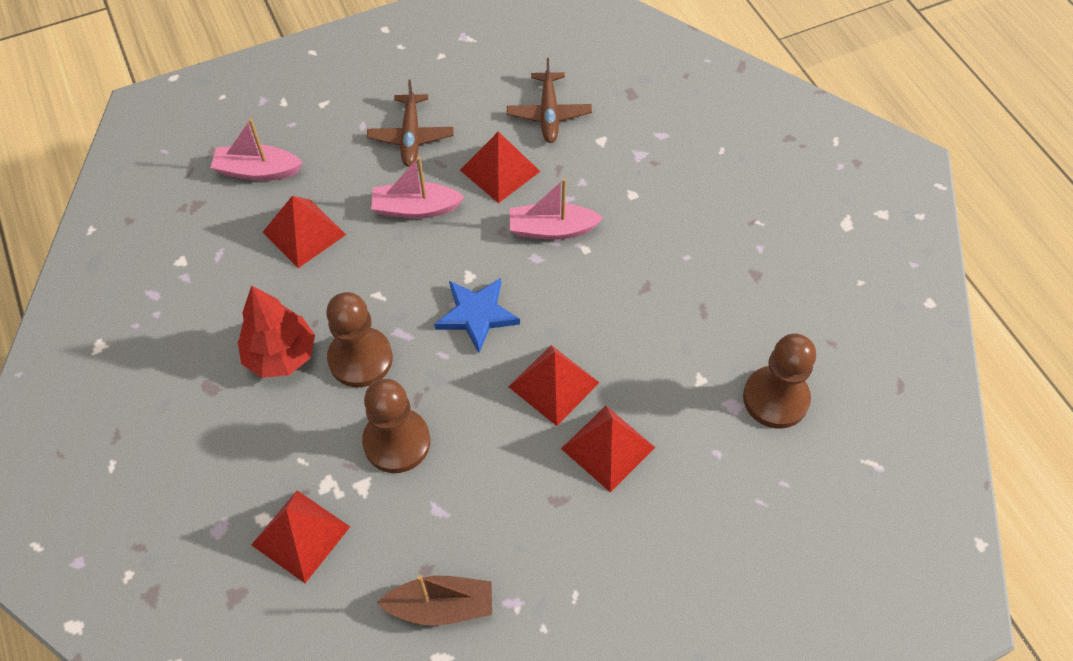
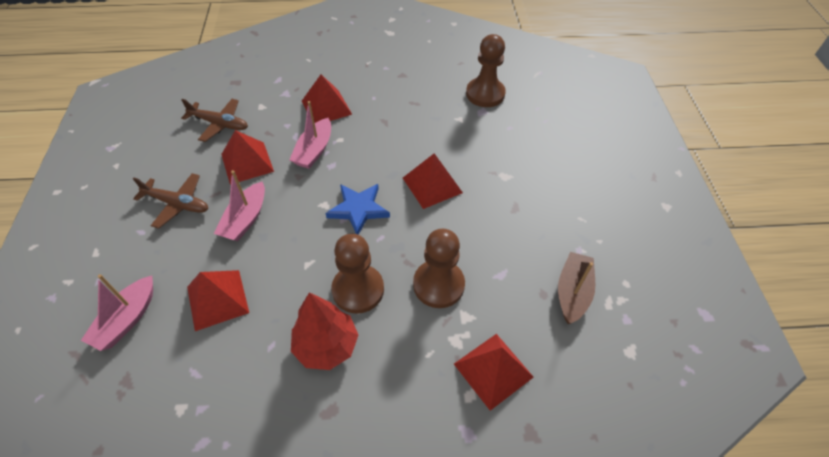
camera: 70 degrees left, 5 degrees down
red pyramid [561,406,656,493] -> red pyramid moved to [302,74,352,123]

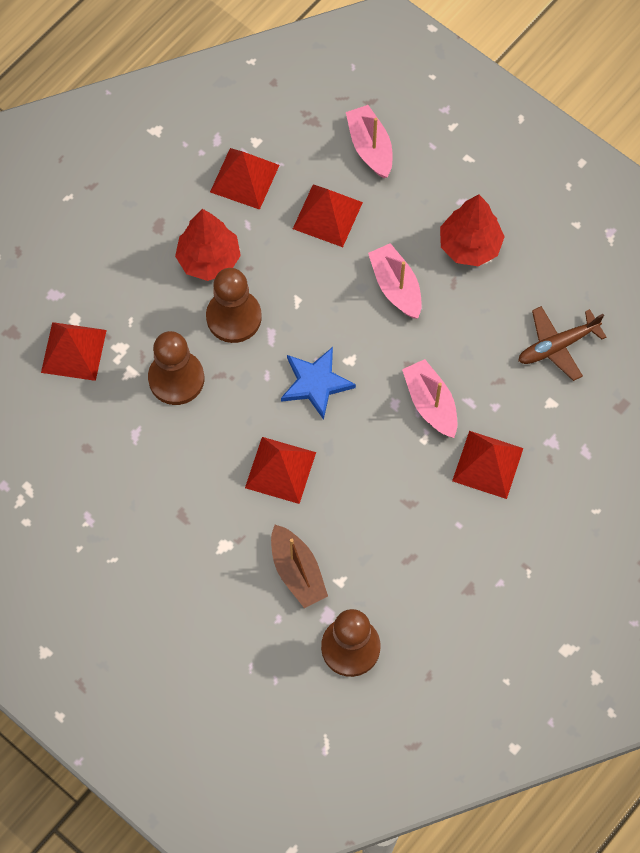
camera: 135 degrees right, 15 degrees up
brown plane [133,173,208,229] -> red tree [440,194,505,266]
red pyramid [221,130,274,185] -> red pyramid moved to [210,148,279,210]
brown boat [558,252,595,324] -> brown boat moved to [271,525,328,608]

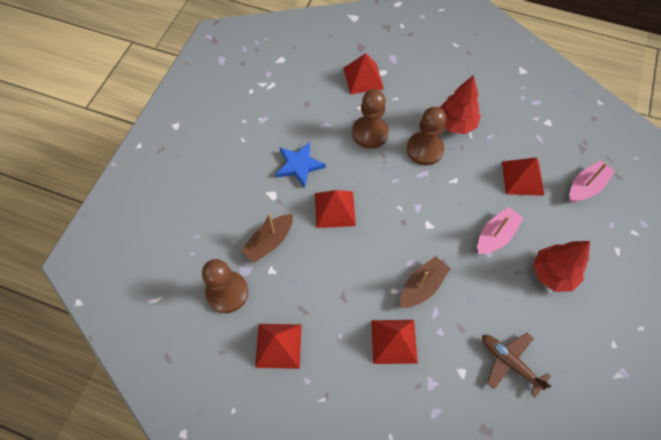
camera: 70 degrees right, 5 degrees down
red pyramid [210,148,279,210] -> red pyramid moved to [255,324,302,369]
blue star [281,347,356,420] -> blue star moved to [275,142,326,188]
pink boat [402,359,457,438] -> brown boat [400,256,451,308]

